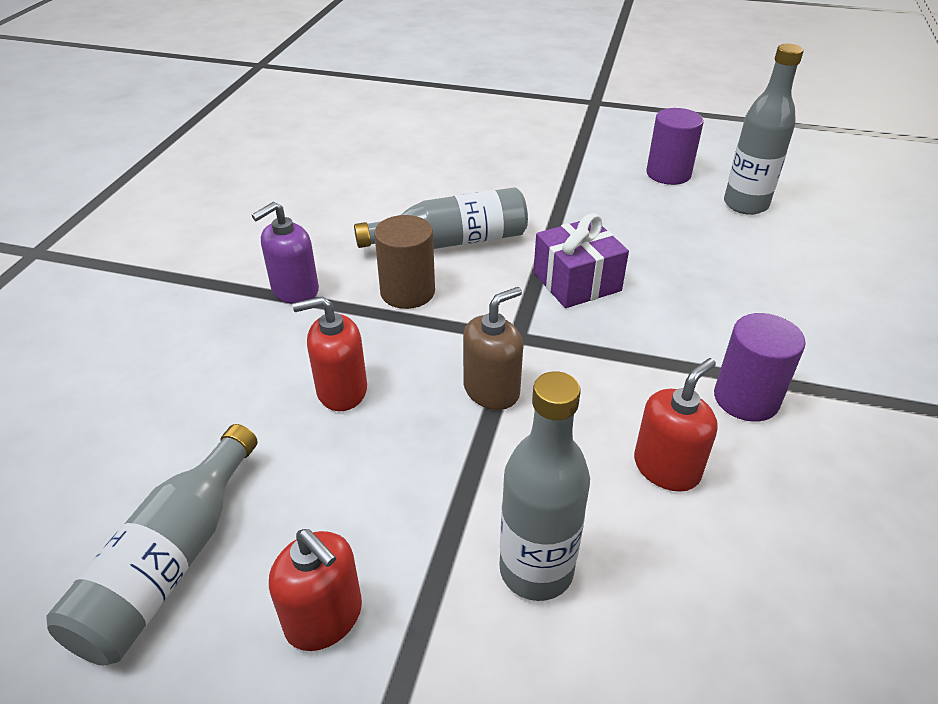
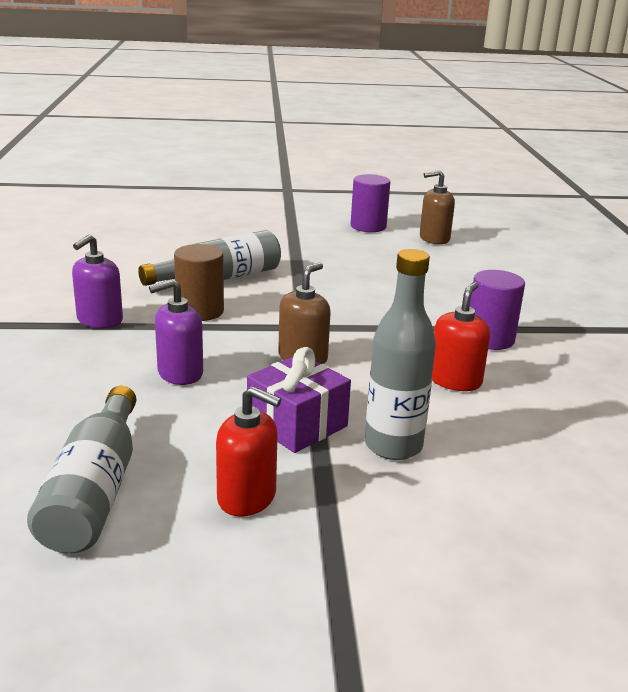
camera: 20 degrees left, 15 degrees down
red soap dispenser [292,296,367,411] -> purple soap dispenser [149,279,203,385]
purple gift [533,213,629,308] -> purple gift moved to [247,347,351,453]
grey bottle [724,44,804,215] -> brown soap dispenser [420,170,455,244]

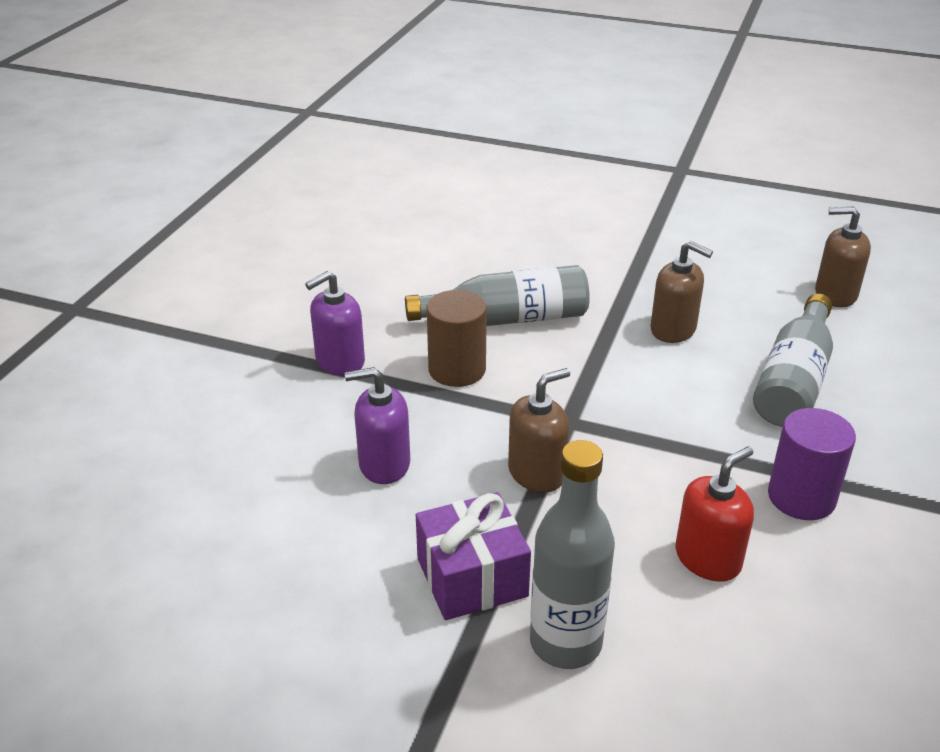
camera: 25 degrees right, 10 degrees up
grey bottle [27,386,136,554] -> grey bottle moved to [753,294,833,427]
red soap dispenser [216,386,281,517] -> none
purple cylinder [351,174,390,232] -> none
none -> brown soap dispenser [651,241,713,343]

